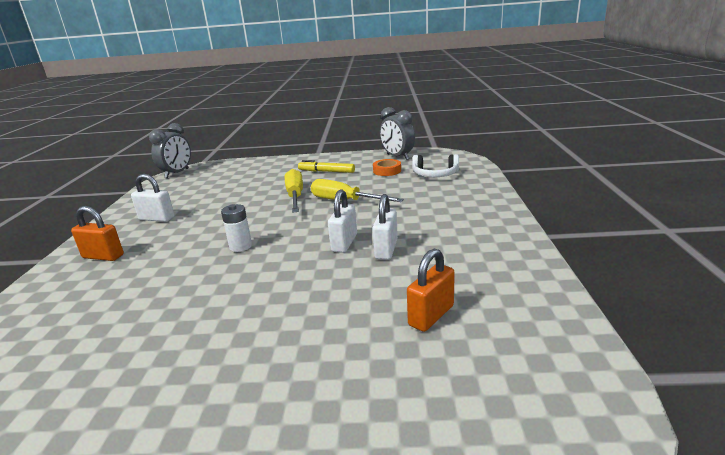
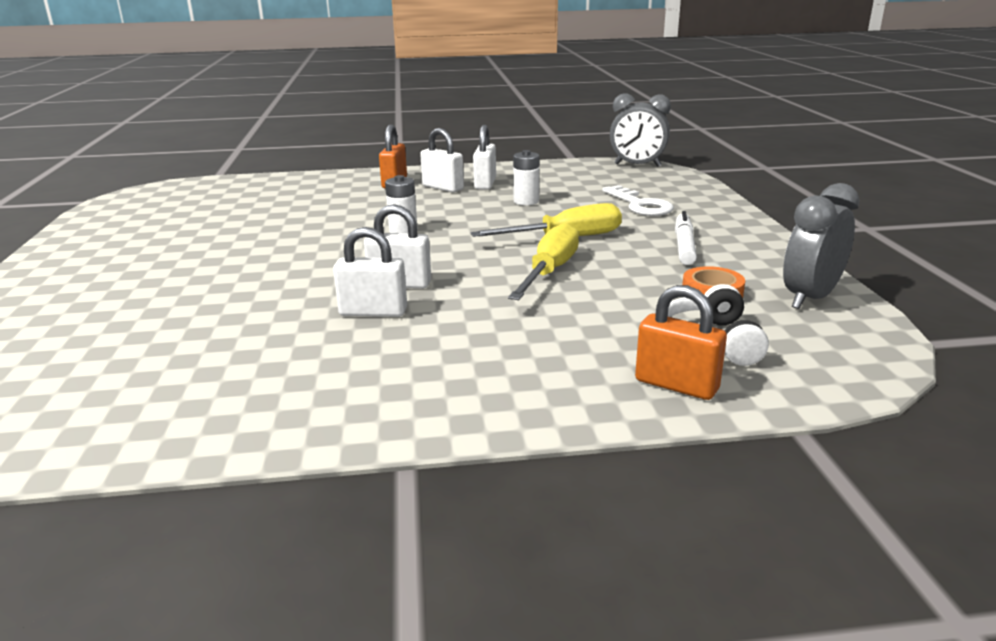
camera: 80 degrees right, 0 degrees up
yellow marker [298,160,355,173] -> white marker [675,211,697,265]
orange padlock [407,248,455,332] -> orange padlock moved to [635,285,727,400]
none -> white padlock [420,128,464,192]
none -> white battery [513,150,540,205]
none -> white key [602,185,674,216]

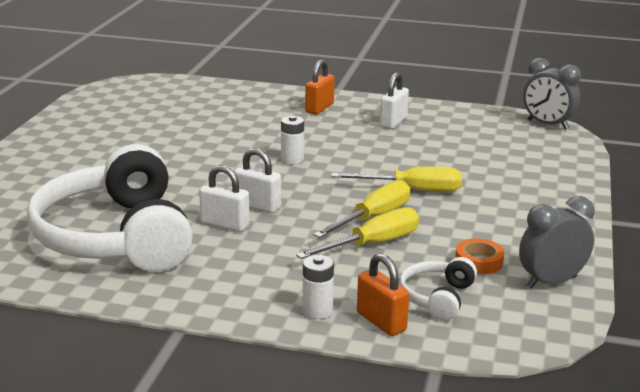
camera: 20 degrees right, 0 degrees up
white padlock [420,128,464,192] -> none
white battery [513,150,540,205] -> white battery moved to [303,255,334,319]
white key [602,185,674,216] -> none
white marker [675,211,697,265] -> none
none -> white headphones [27,144,193,272]
none -> yellow screwdriver [296,207,419,259]

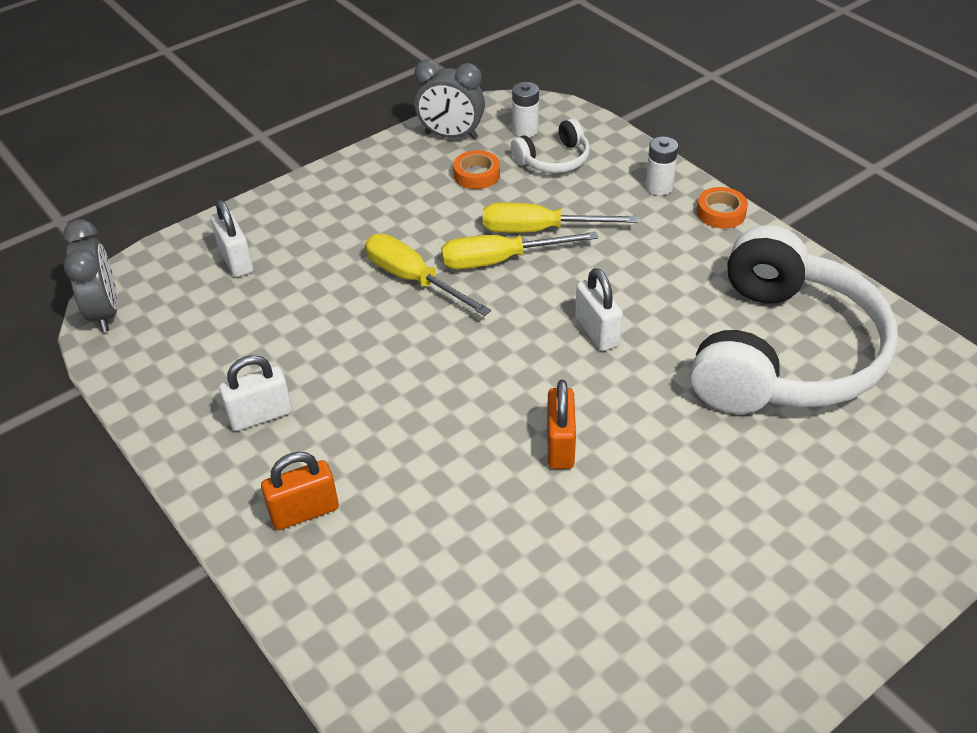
camera: 140 degrees left, 20 degrees up
white padlock [199,165,250,232] -> white padlock moved to [211,200,253,277]
white battery [281,115,304,164] -> white battery moved to [512,82,539,138]
orange padlock [357,253,409,336] -> orange padlock moved to [547,380,576,469]
none -> orange tape [697,187,748,229]

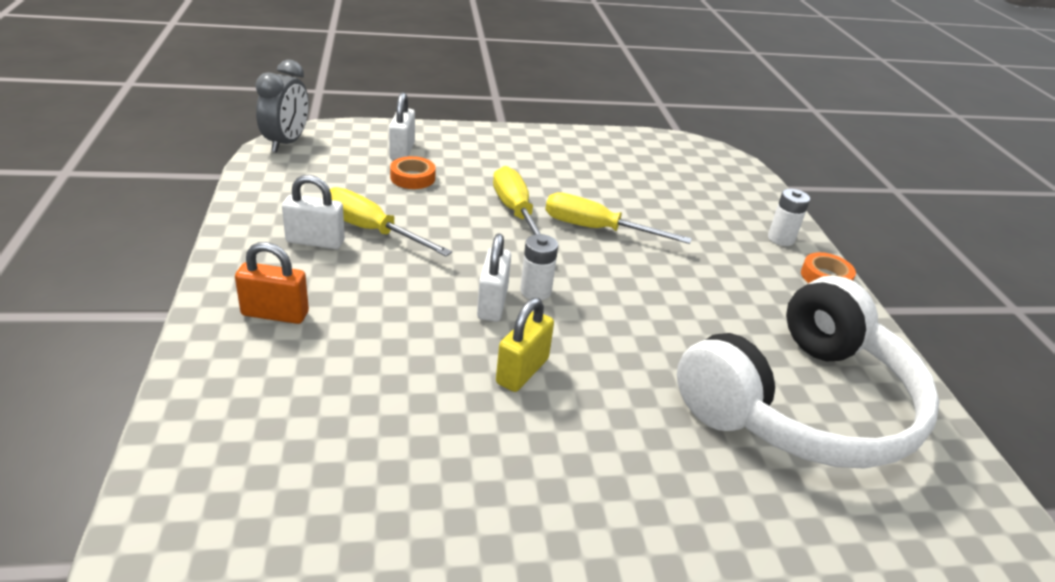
camera: 25 degrees right, 10 degrees down
grey clock [414,59,485,139] -> none
orange tape [453,150,500,189] -> orange tape moved to [390,156,436,189]
yellow screwdriver [483,202,637,233] -> yellow screwdriver moved to [330,187,452,256]
white headphones [511,118,590,173] -> none
white battery [512,82,539,138] -> white battery moved to [520,234,558,300]
orange padlock [547,380,576,469] -> yellow padlock [496,298,554,392]
white padlock [575,268,623,351] -> white padlock moved to [477,234,511,322]

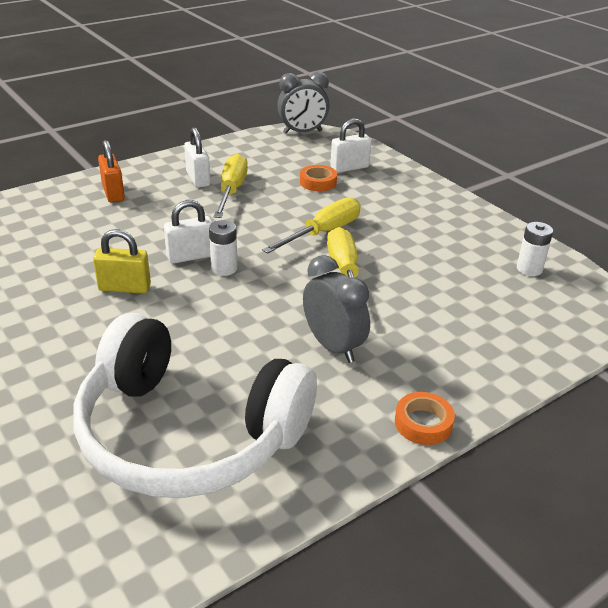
camera: 65 degrees right, 0 degrees up
white battery [768,189,810,246] -> white battery moved to [517,222,553,276]
none -> grey clock [303,255,370,363]

